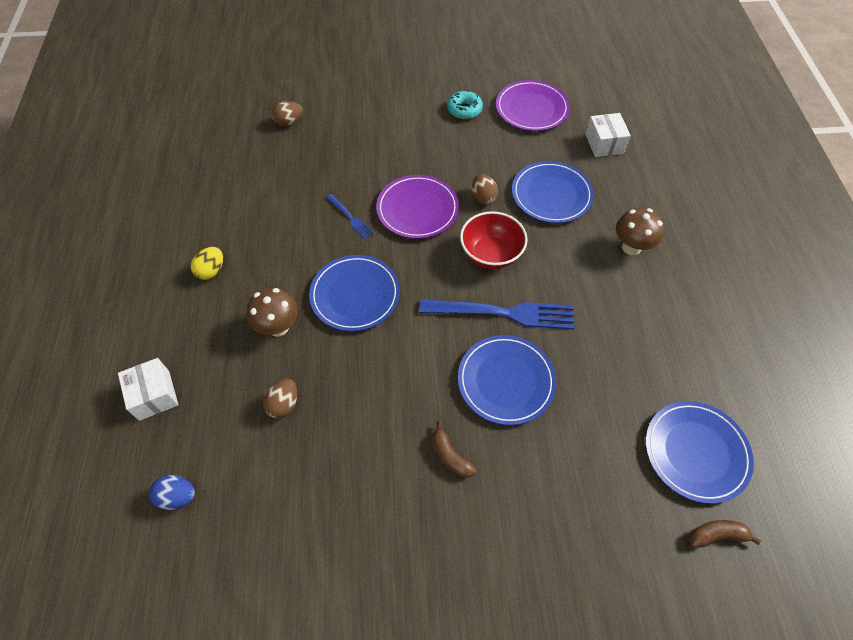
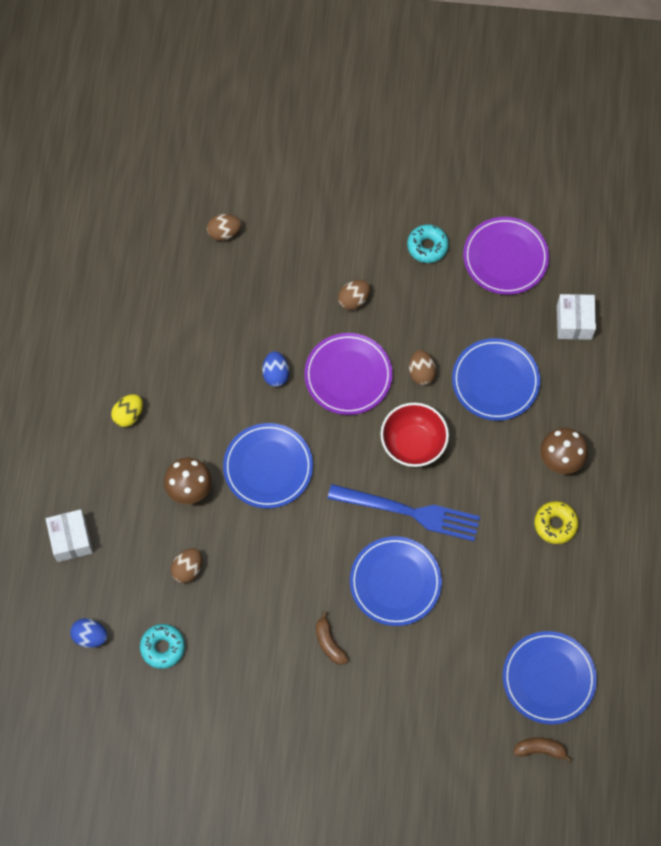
camera: 10 degrees right, 10 degrees up
blue fork [326,194,374,239] -> blue egg [262,351,289,387]
none -> turquoise donut [140,624,185,669]
none -> brown egg [338,280,370,310]
none -> yellow donut [534,501,579,544]

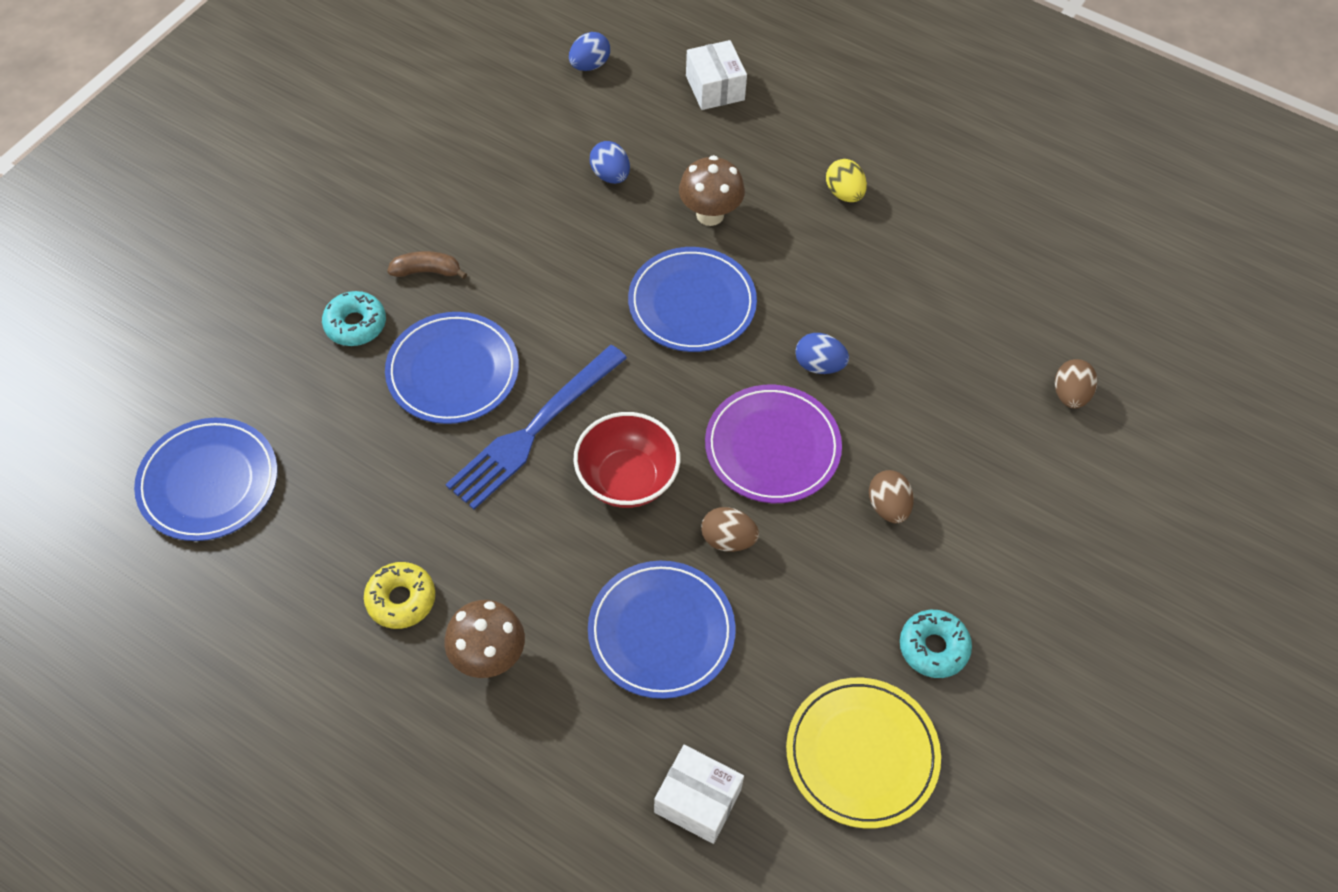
camera: 115 degrees right, 10 degrees down
white box [46,509,93,562] -> white box turned 60 degrees clockwise [686,40,747,110]
turquoise donut [140,624,185,669] -> turquoise donut moved to [322,291,386,346]
brown egg [171,548,202,583] -> blue egg [590,141,630,184]
purple plate [463,217,549,295] -> yellow plate [786,678,941,828]
brown banana [513,737,573,763] -> none

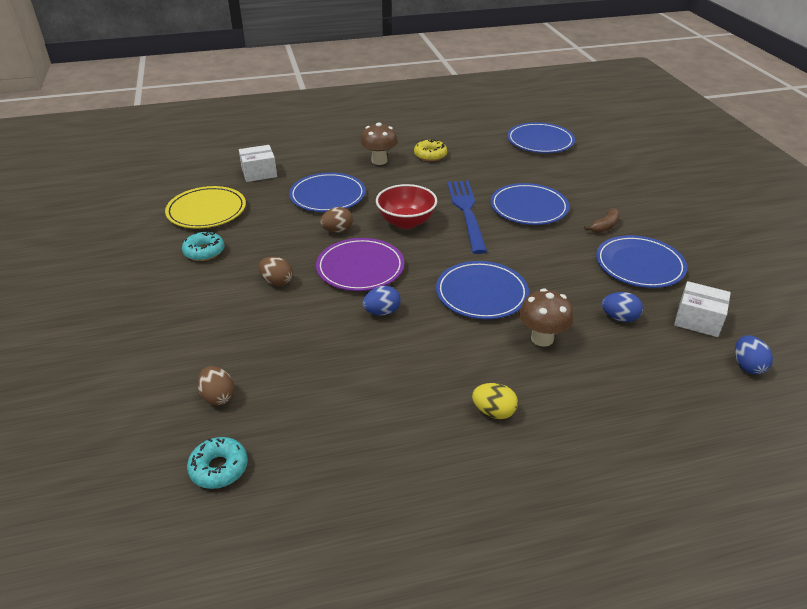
camera: 135 degrees right, 20 degrees down
turquoise donut [322,291,386,346] -> turquoise donut moved to [187,437,248,489]
white box [686,40,747,110] -> white box moved to [674,281,731,337]
none -> blue plate [596,235,687,288]

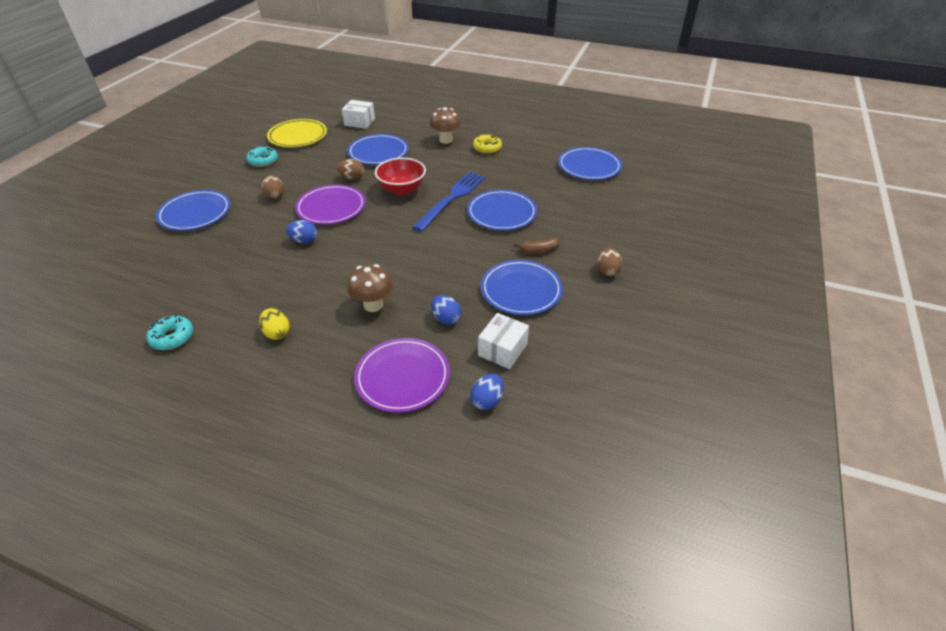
camera: 35 degrees right, 5 degrees up
turquoise donut [187,437,248,489] -> turquoise donut moved to [146,315,193,350]
brown egg [198,366,235,406] -> brown egg moved to [597,248,622,276]
blue plate [436,261,529,319] -> blue plate moved to [156,190,230,231]
white box [674,281,731,337] -> white box turned 60 degrees clockwise [478,313,529,369]
none -> purple plate [354,338,450,413]

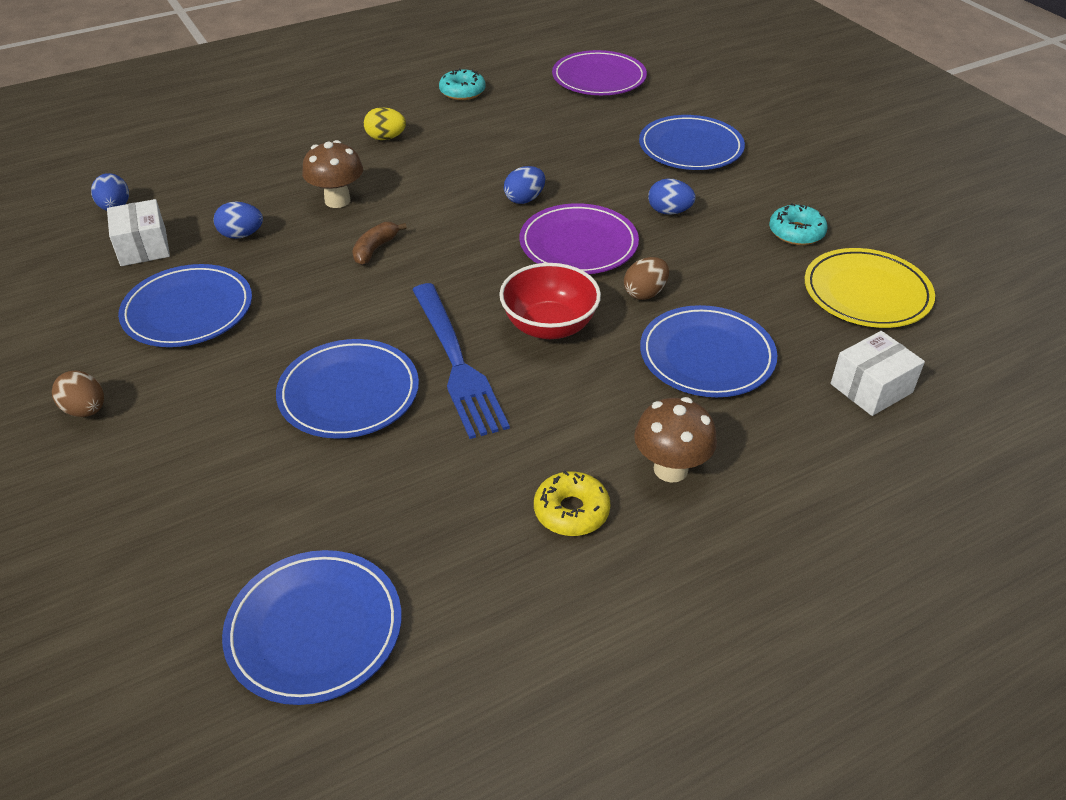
camera: 130 degrees right, 0 degrees up
brown egg [262,175,284,199] -> blue egg [648,179,696,215]
purple plate [354,338,450,413] -> purple plate moved to [552,50,647,95]
brown banana [514,237,560,254] -> brown banana moved to [352,222,407,265]

